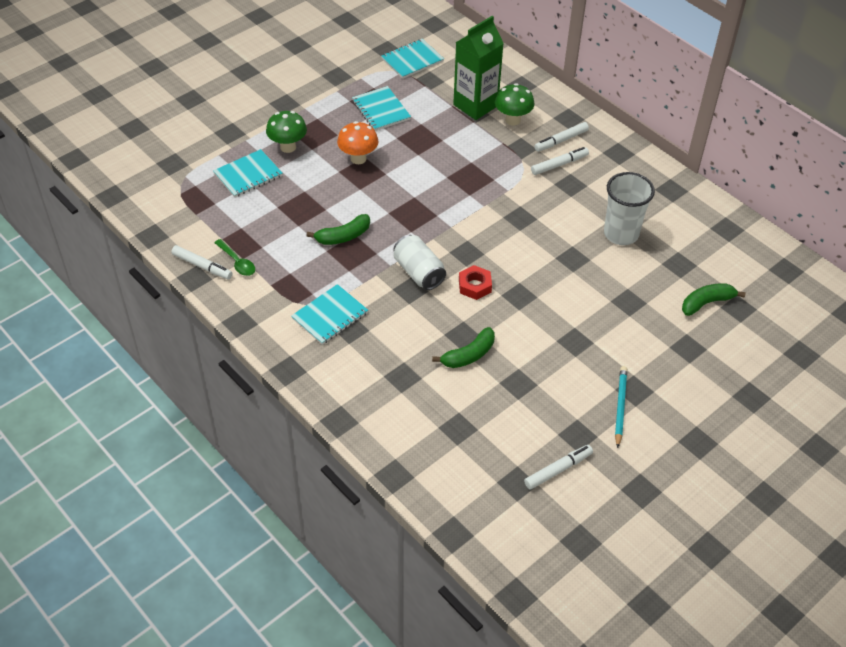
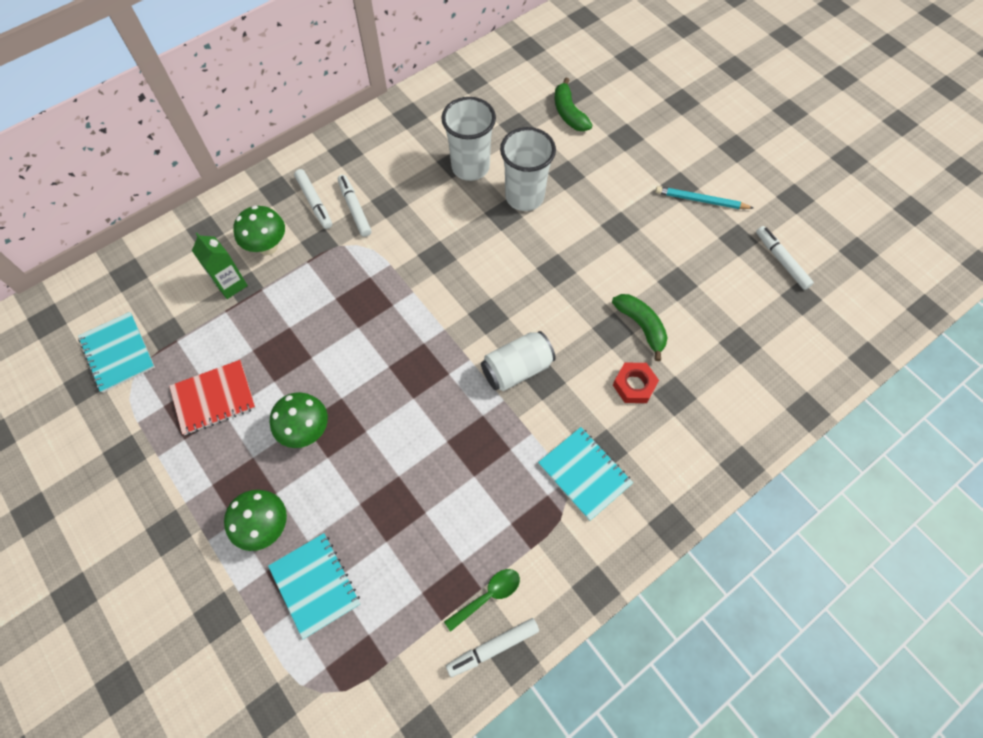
camera: 85 degrees left, 15 degrees up
white marker [171,245,233,279] -> white marker turned 150 degrees counterclockwise [446,618,539,677]
green banana [307,214,370,245] -> none
orange mushroom [337,121,378,164] -> green mushroom [269,392,328,448]
turquoise notebook [352,86,411,131] -> red notebook [169,360,256,435]
green carton [453,16,504,120] -> green carton [192,233,248,299], size x0.58
red nut [459,265,492,300] -> red nut moved to [613,363,659,403]
none -> white cup [500,127,556,211]

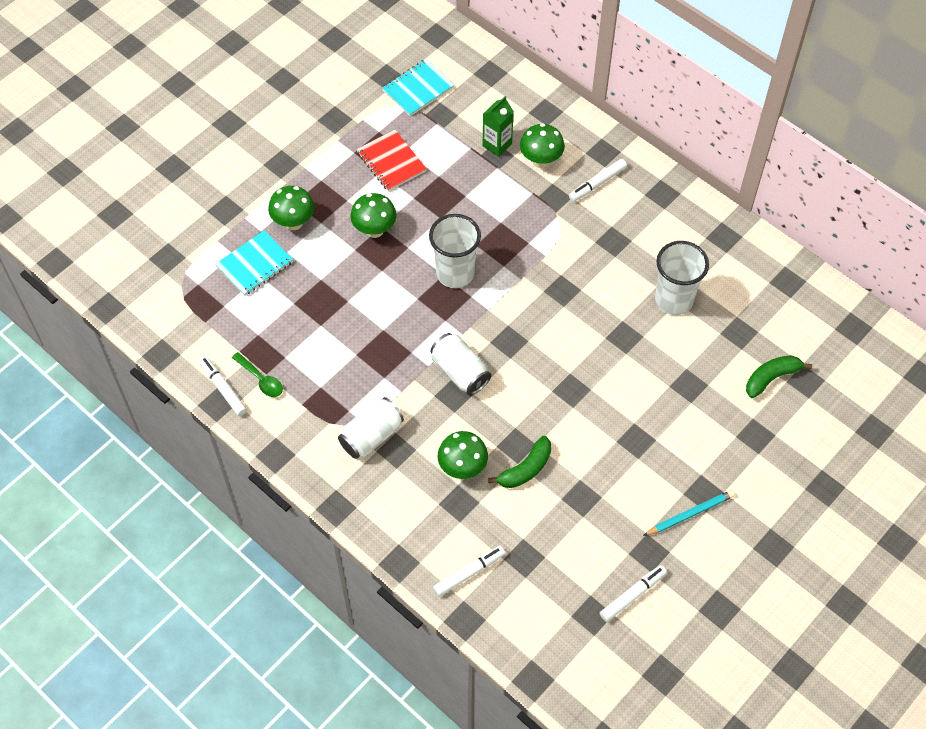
camera: 80 degrees right, 5 degrees down
white marker [338,175,372,237] -> white marker moved to [433,546,505,597]
white cup [500,127,556,211] -> white cup moved to [429,214,481,288]
turquoise notebook [538,427,633,521] -> white can [338,397,404,459]
red nut [613,363,659,403] -> green mushroom [438,431,488,479]
turquoise pencil [655,186,753,209] -> turquoise pencil turned 60 degrees clockwise [643,490,735,536]

